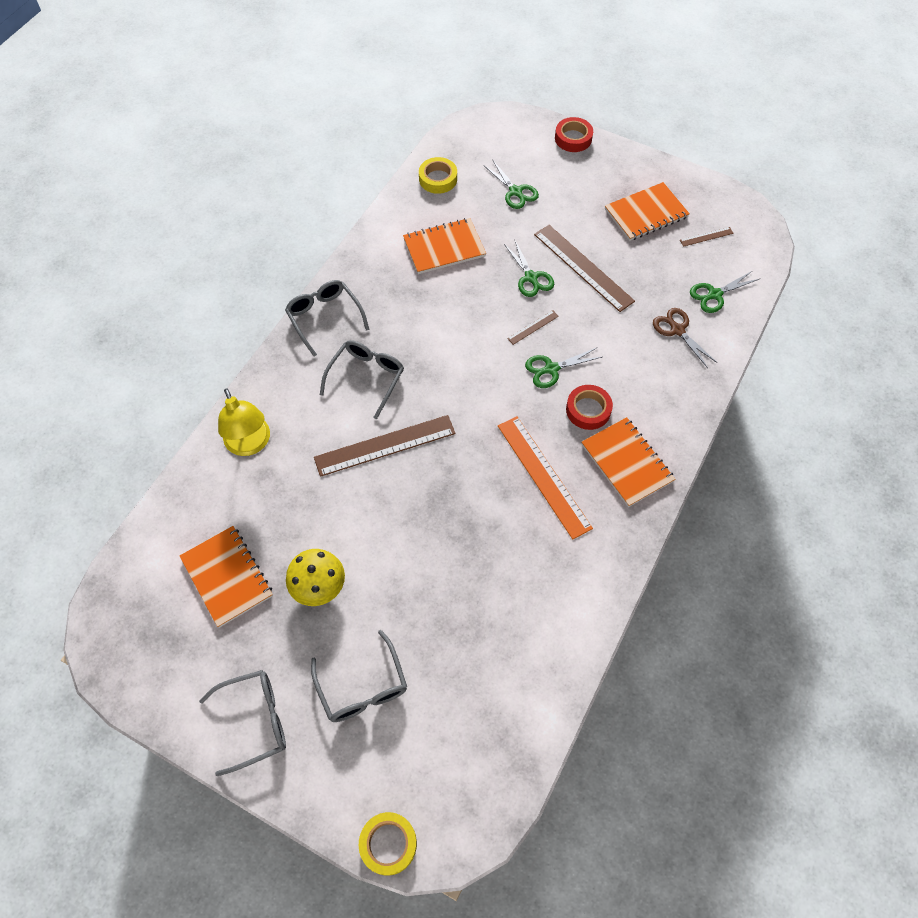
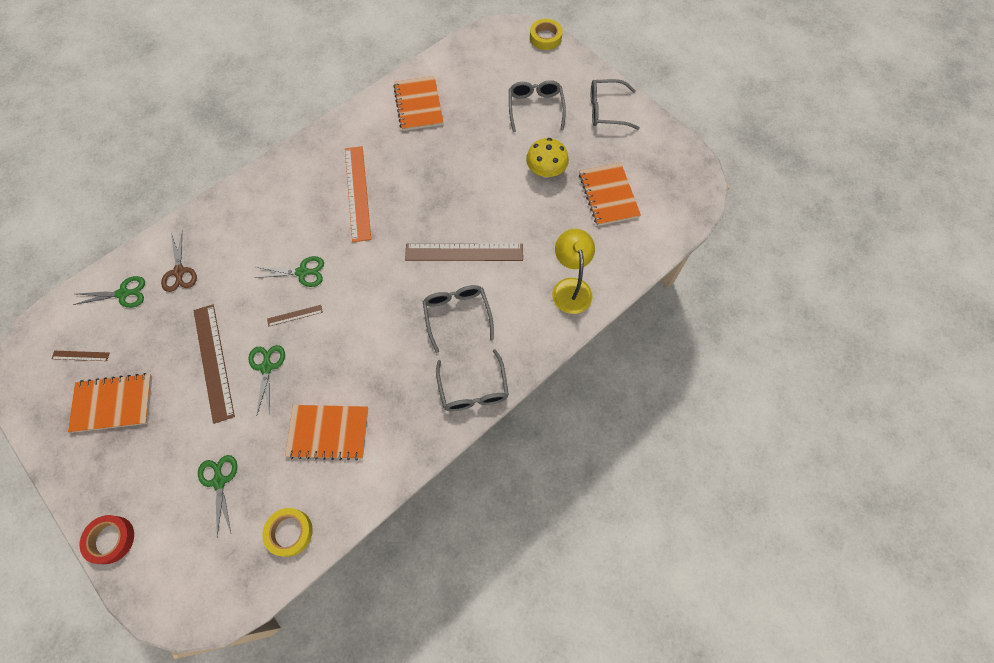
camera: 160 degrees left, 5 degrees up
grey glasses [320,340,404,419] -> grey glasses turned 120 degrees clockwise [422,285,494,353]
red tape [566,385,613,430] -> none
orange notebook [582,417,675,507] -> orange notebook moved to [393,76,444,131]

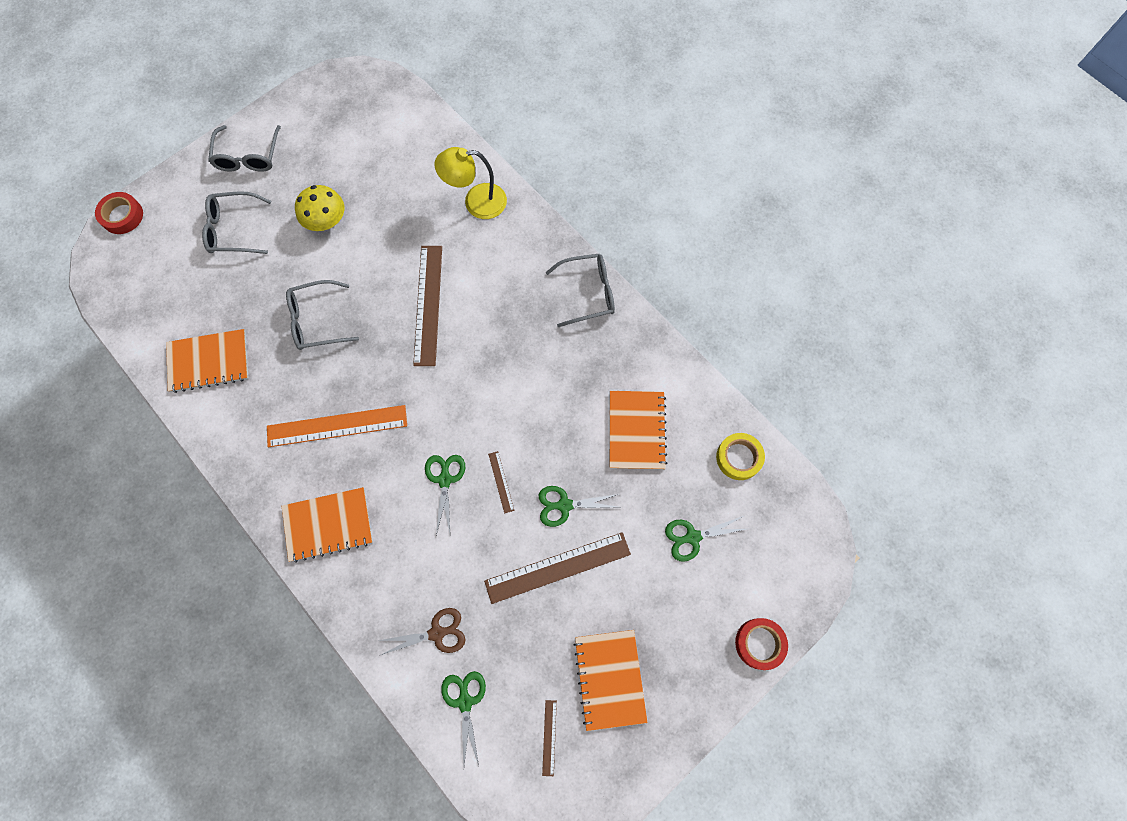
camera: 90 degrees left, 5 degrees up
grey glasses [422,285,494,353] -> grey glasses moved to [286,280,359,350]
yellow tape [530,19,563,50] -> red tape [95,192,143,234]
orange notebook [579,163,641,226] -> orange notebook moved to [282,487,373,563]

